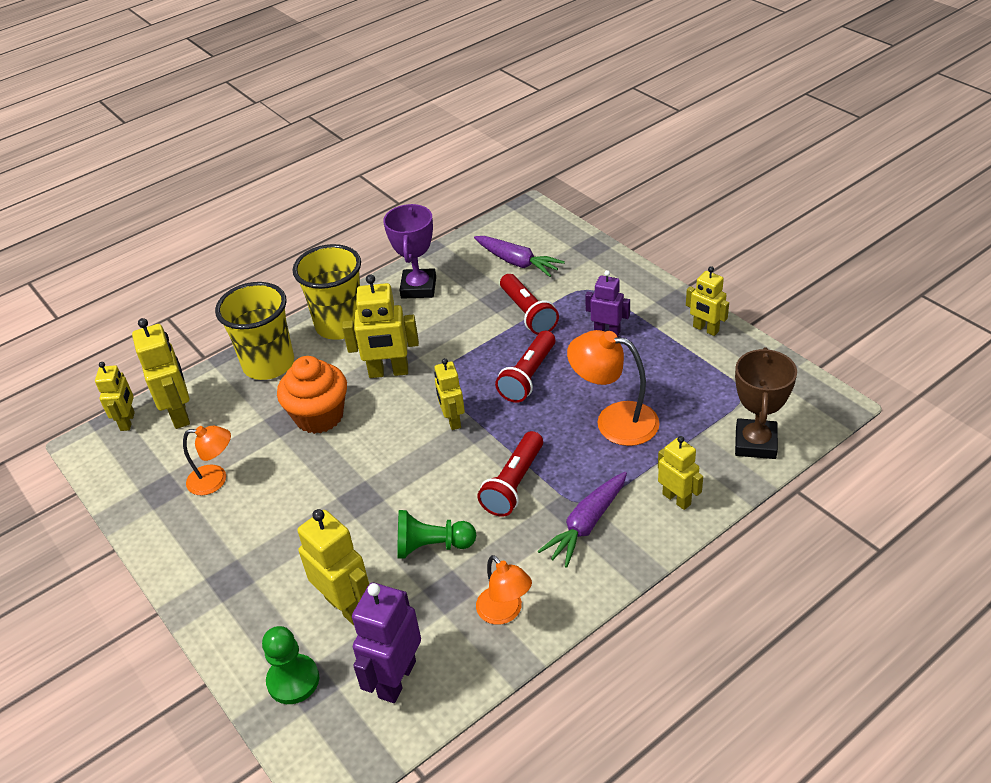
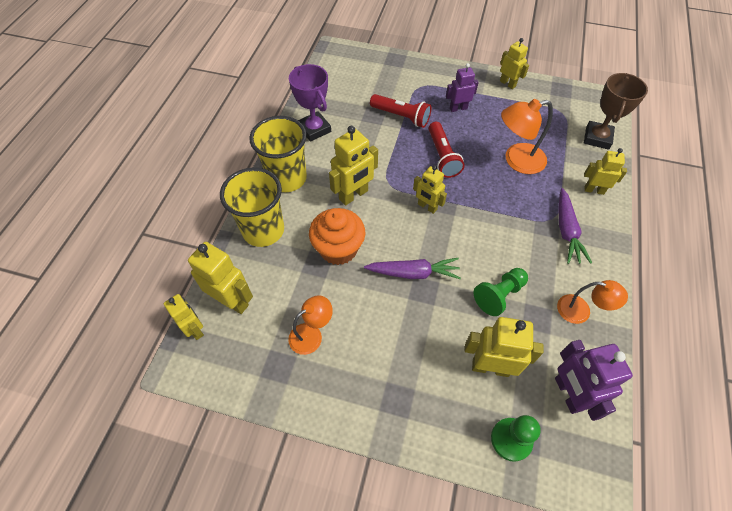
camera: 40 degrees left, 15 degrees up
purple carrot [474,236,565,277] -> purple carrot moved to [364,258,461,279]
red flashlight [477,431,543,517] -> none
yellow robot [686,266,729,336] -> yellow robot turned 135 degrees counterclockwise [500,38,529,89]
brown trophy [735,347,797,459] -> brown trophy turned 45 degrees clockwise [584,73,648,150]

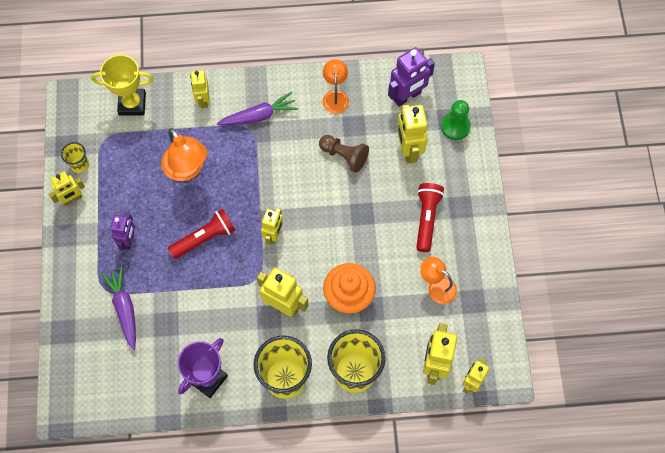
camera: 110 degrees left, 10 degrees up
purple carrot [364,258,461,279] -> purple carrot moved to [100,266,136,350]
red flashlight [370,94,431,128] -> red flashlight moved to [416,183,444,252]
purple robot [446,63,479,112] -> purple robot turned 135 degrees counterclockwise [110,213,135,251]
green pawn [474,268,528,316] -> brown pawn [319,135,369,173]
yellow robot [500,38,529,89] -> yellow robot turned 150 degrees counterclockwise [49,172,85,206]
brown trophy [584,73,648,150] -> yellow trophy [91,55,154,116]
none -> yellow cup [61,142,89,173]

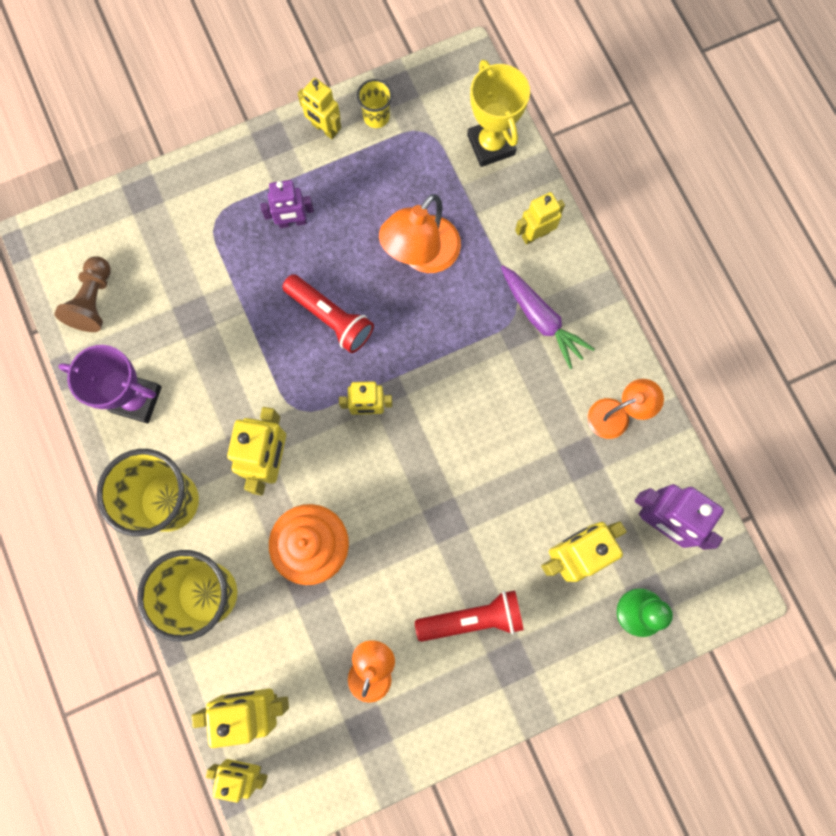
camera: 70 degrees right, 10 degrees up
purple carrot [100,266,136,350] -> none
brown pawn [319,135,369,173] -> brown pawn moved to [54,256,111,332]

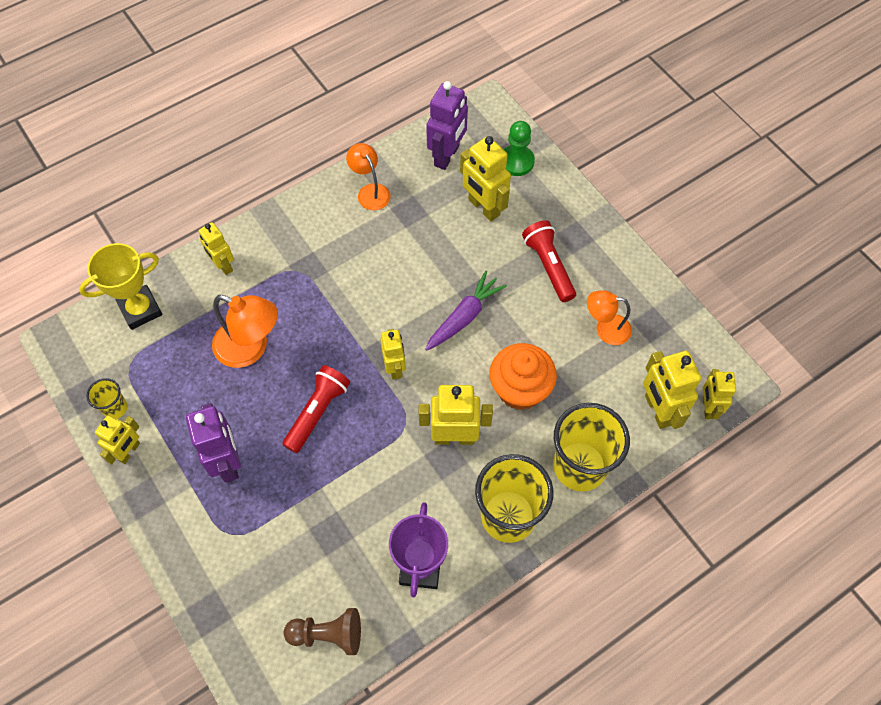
camera: 100 degrees left, 15 degrees down
purple robot [260,180,314,228] -> purple robot [186,403,241,483], size x1.55
purple carrot [501,265,595,369] -> purple carrot moved to [425,271,507,351]

